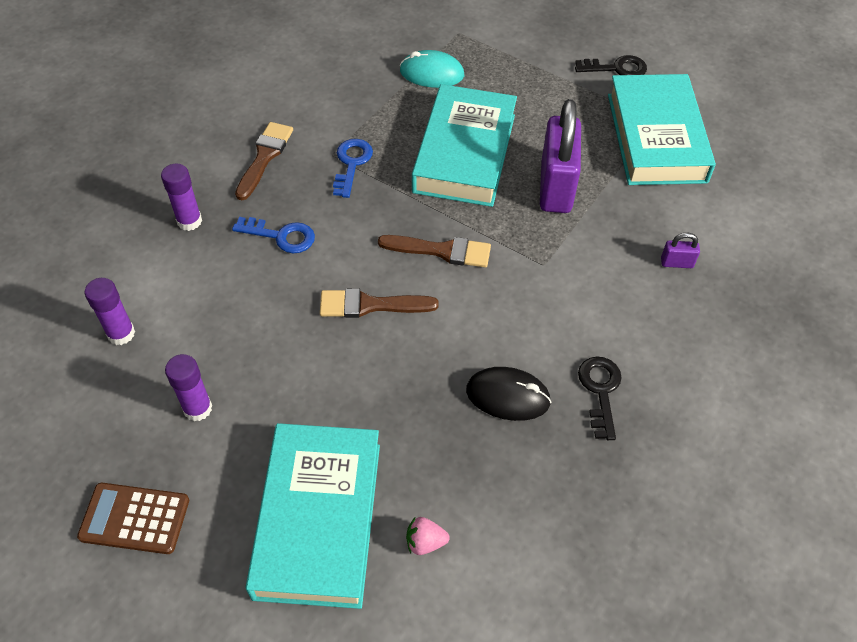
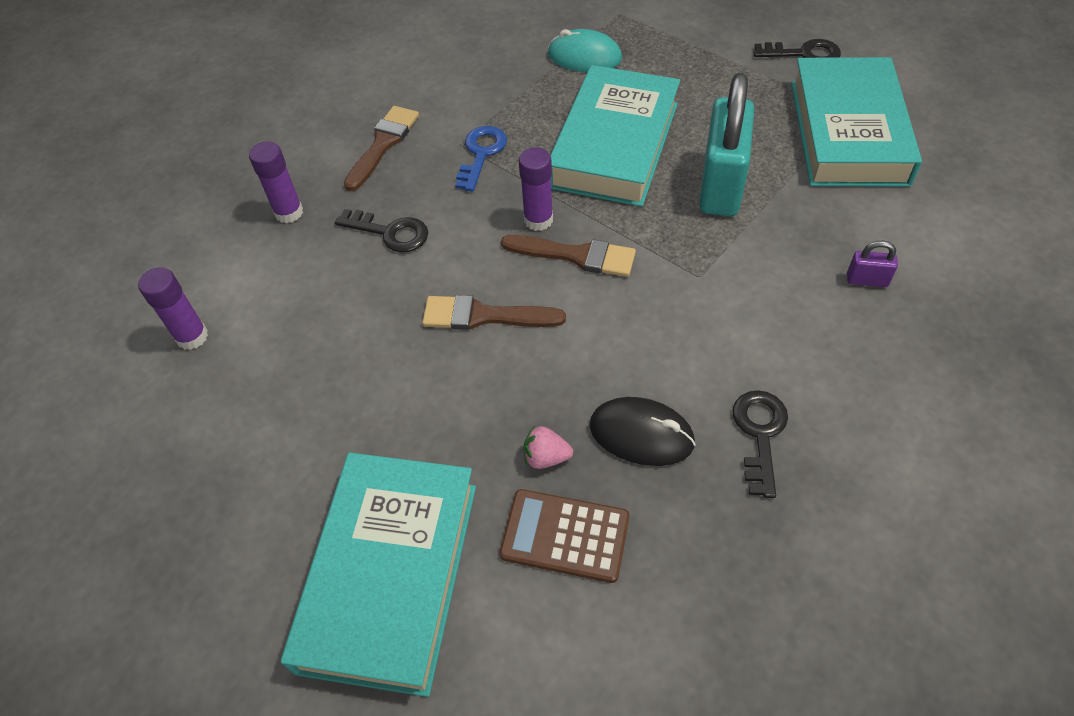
camera: 10 degrees right, 0 degrees up
brown calculator [77,483,189,554] -> brown calculator moved to [500,489,629,583]
purple glue stick [165,354,212,421] -> purple glue stick moved to [519,147,553,231]
blue key [232,217,315,253] -> black key [335,209,428,253]
pink strawberry [406,517,450,555] -> pink strawberry moved to [523,425,573,469]
purple padlock [540,99,581,213] -> turquoise padlock [699,73,754,216]

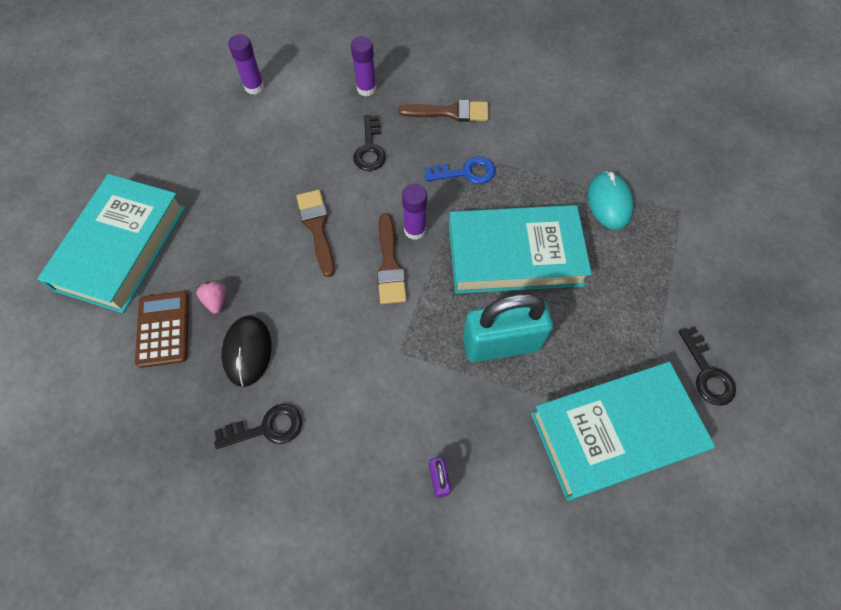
camera: 65 degrees right, 10 degrees up
turquoise book [281,453,476,697] -> turquoise book turned 60 degrees counterclockwise [37,174,185,313]

